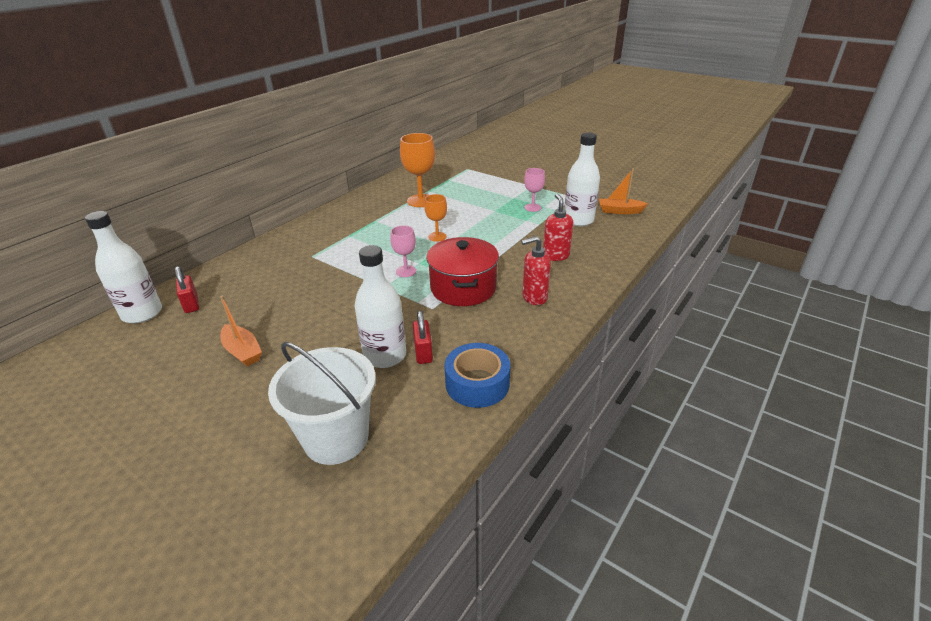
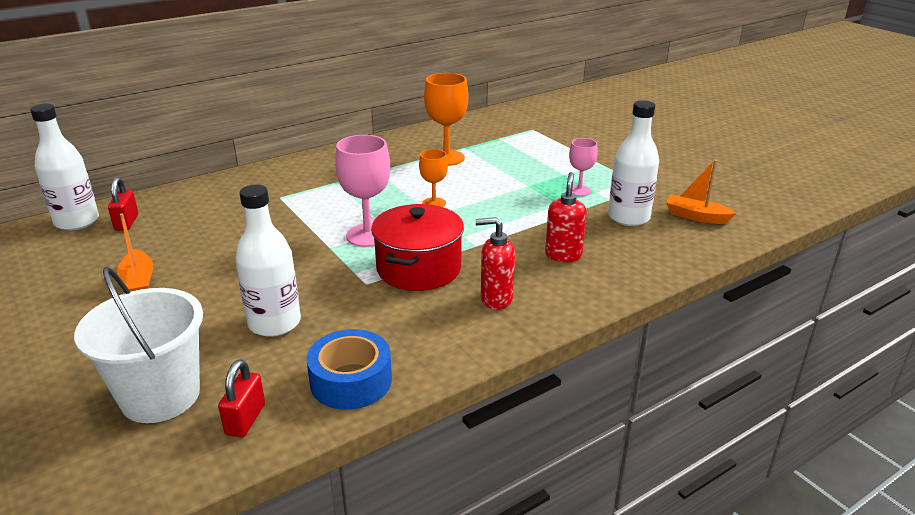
camera: 20 degrees right, 5 degrees down
pink goblet [390,226,416,277] -> pink goblet [335,135,390,247], size x1.71
red padlock [413,311,433,364] -> red padlock moved to [218,359,265,437]

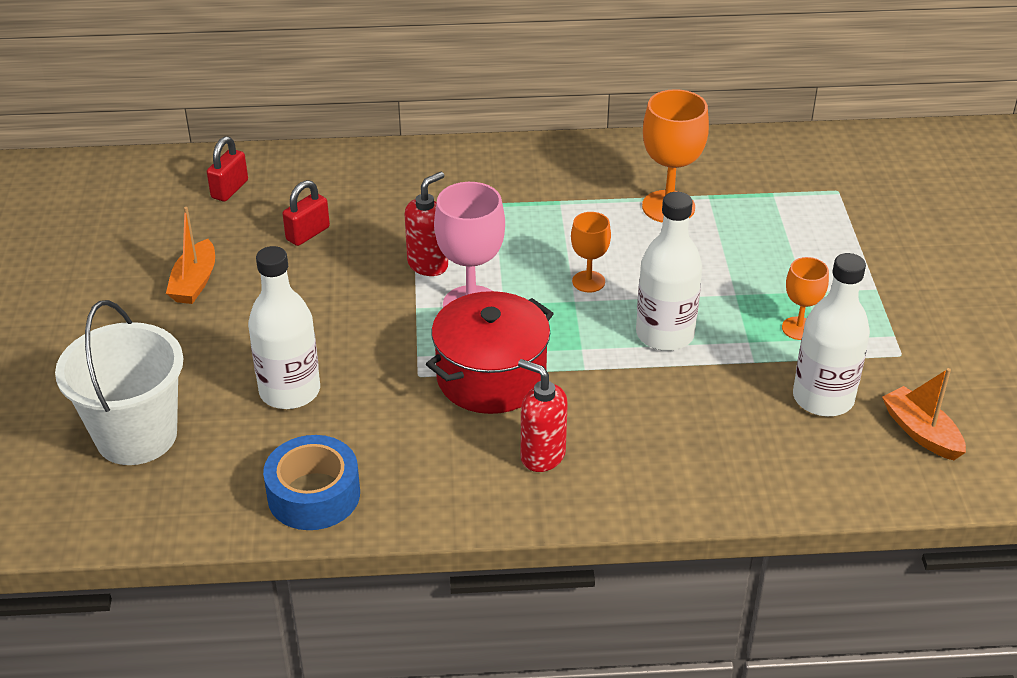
camera: 30 degrees right, 10 degrees up
white bottle [30,104,99,230] -> white bottle moved to [636,192,702,351]
red padlock [218,359,265,437] -> red padlock moved to [282,180,330,246]
red soap dispenser [545,172,587,262] -> red soap dispenser moved to [405,172,448,276]
pink goblet [569,138,598,196] -> orange goblet [782,257,829,340]

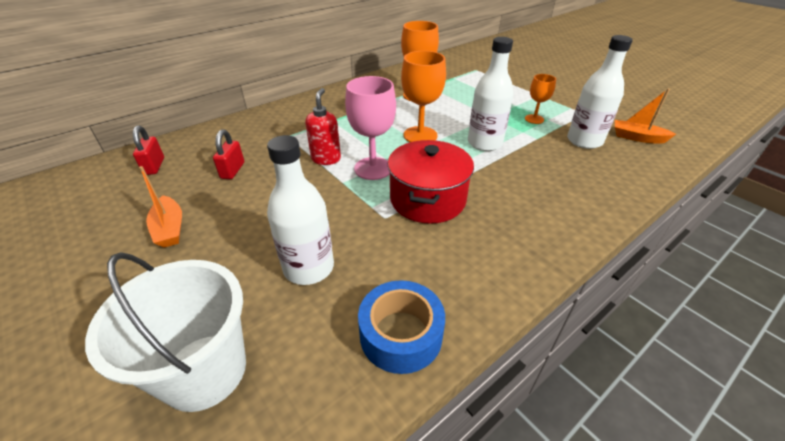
camera: 35 degrees left, 0 degrees up
red soap dispenser [518,359,568,472] -> none
orange goblet [571,212,611,292] -> orange goblet [401,51,446,142], size x1.71

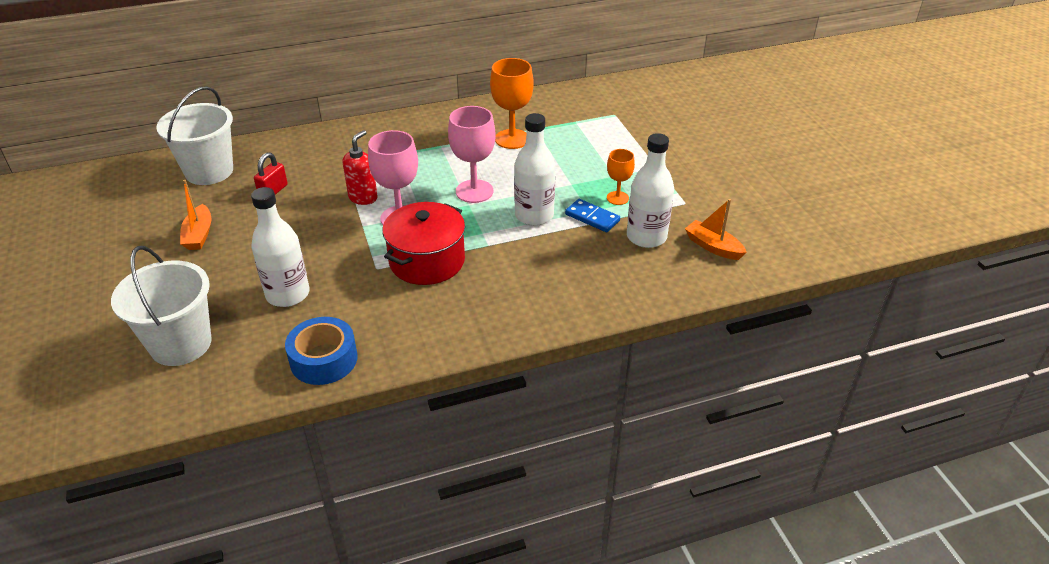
camera: 20 degrees right, 0 degrees up
red padlock [133,125,164,175] -> white bucket [156,86,233,185]
orange goblet [401,51,446,142] -> pink goblet [448,106,496,203]
none -> blue domino [565,199,620,232]

